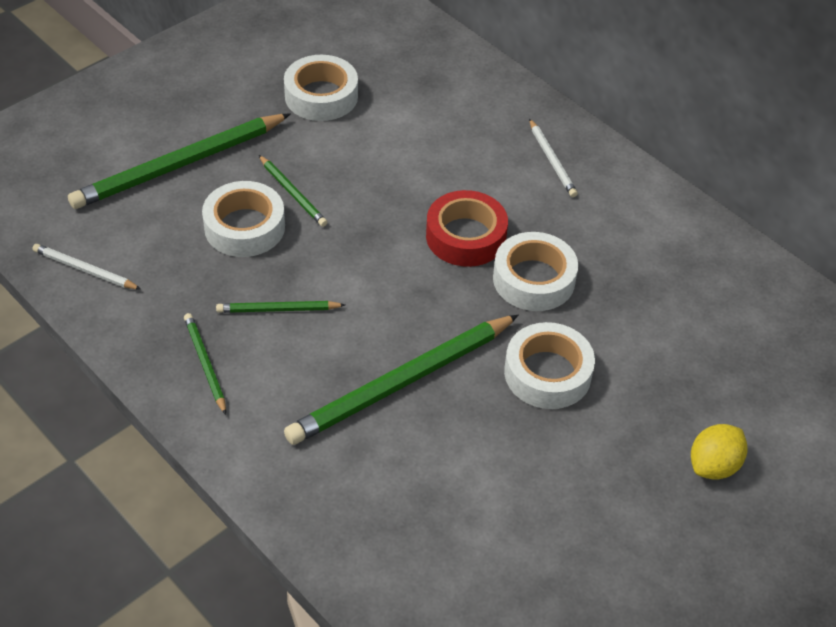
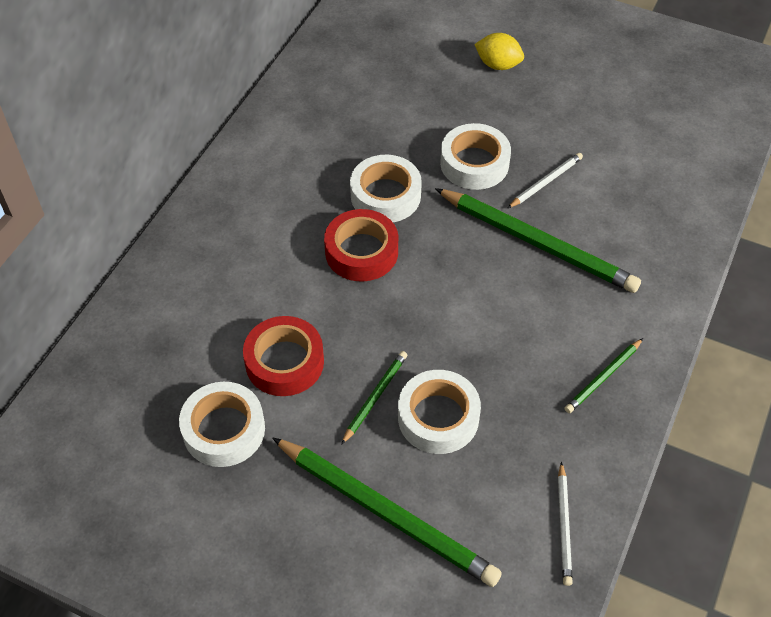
camera: 110 degrees left, 5 degrees up
green pencil [216,301,345,313] -> none
white pencil [529,119,578,197] -> white pencil moved to [508,153,583,208]
none -> red tape [243,316,324,396]

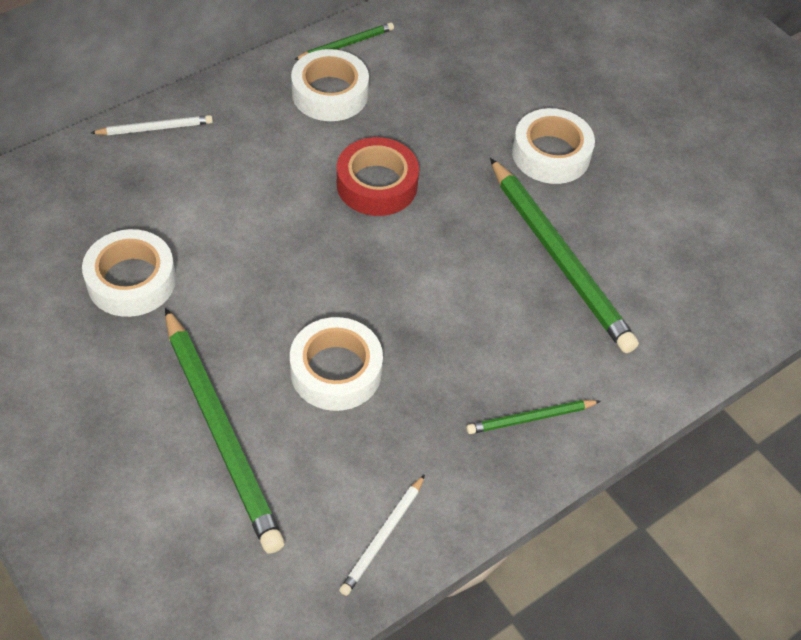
camera: 25 degrees right, 0 degrees up
red tape [243,316,324,396] -> none
green pencil [341,351,407,445] -> green pencil moved to [294,22,394,60]
white tape [350,155,422,222] -> white tape moved to [291,49,369,121]
yellow lemon [474,33,524,70] -> none
white pencil [508,153,583,208] -> white pencil moved to [91,115,213,135]

